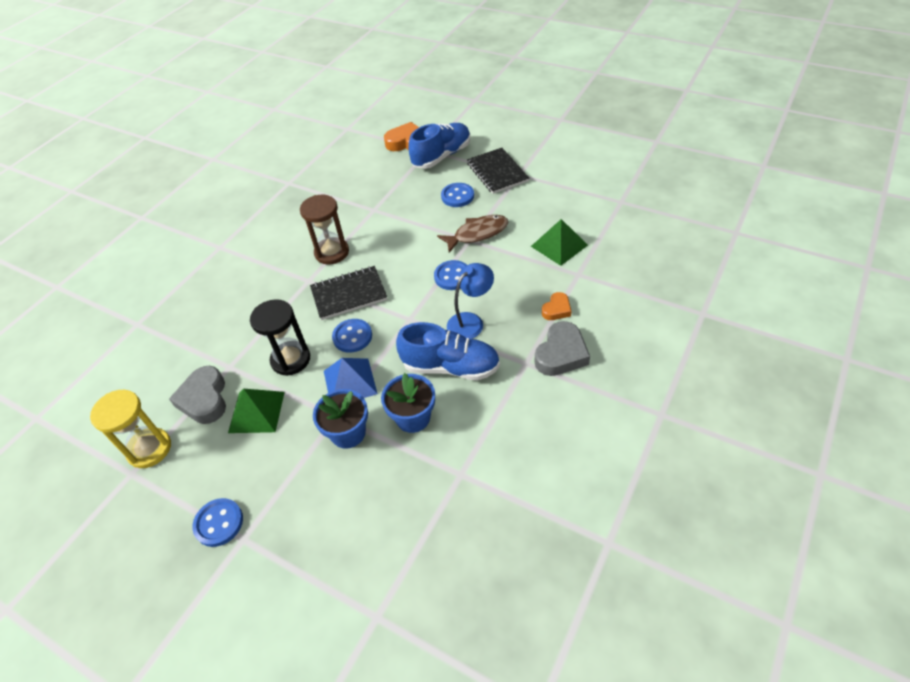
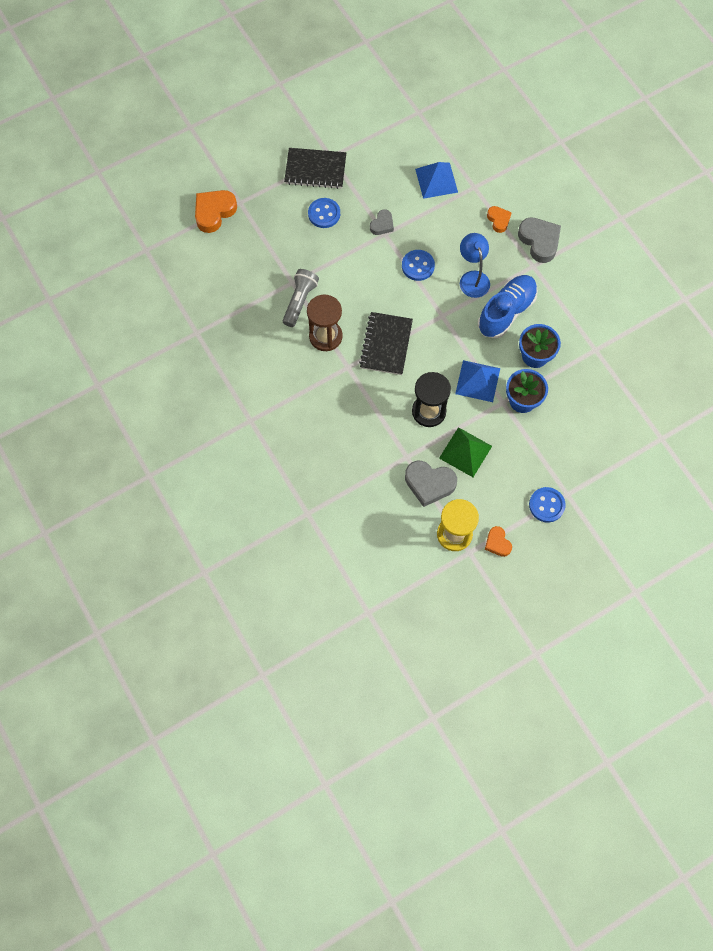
camera: 65 degrees left, 20 degrees up
blue button [332,319,372,353] -> none
blue shoe [408,123,470,169] -> none
brown fish [437,215,508,253] -> grey heart [370,209,394,235]
green pyramid [531,219,588,266] -> blue pyramid [415,162,458,199]
none -> grey flashlight [283,269,319,327]
none -> orange heart [485,526,512,557]

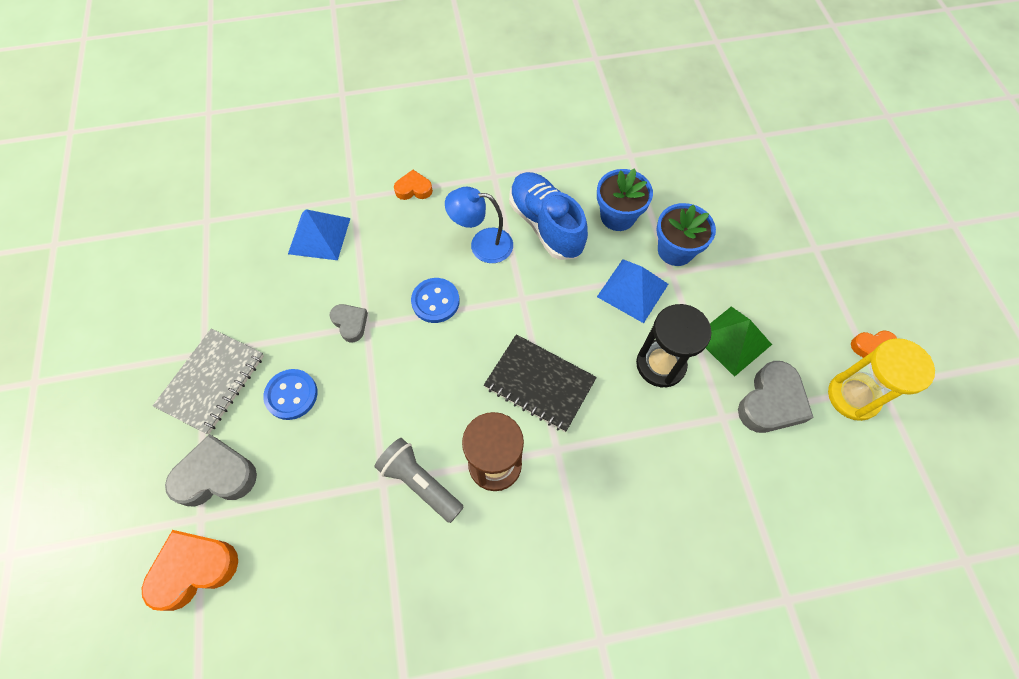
camera: 70 degrees left, 5 degrees down
orange heart [195,190,237,233] -> orange heart turned 90 degrees clockwise [142,530,238,611]
black notebook [284,148,346,189] -> grey notebook [153,328,264,434]
grey heart [518,217,561,263] -> grey heart moved to [165,434,257,507]
blue button [529,487,566,522] -> none

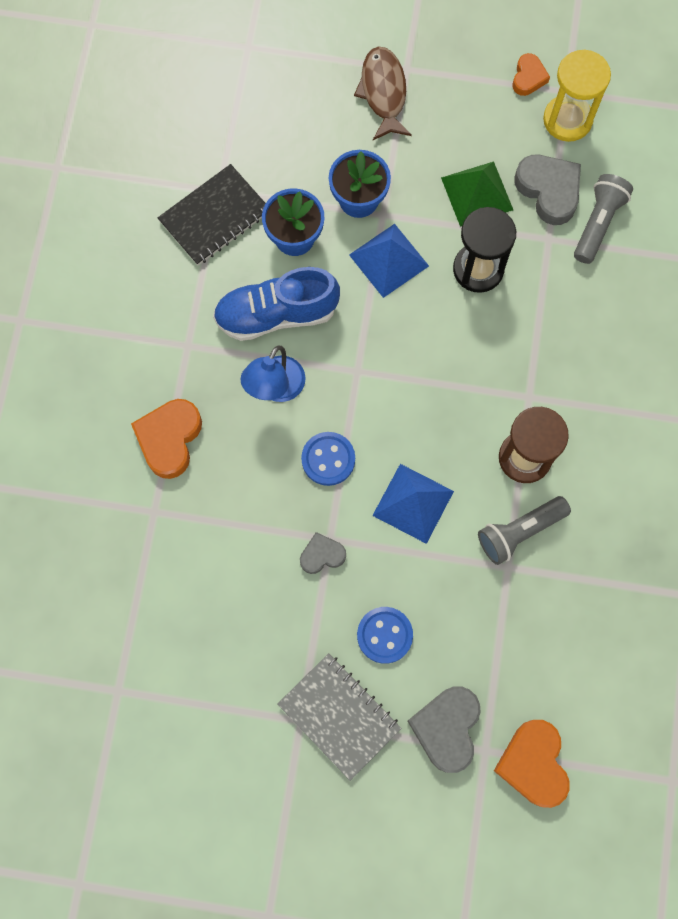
camera: 70 degrees left, 10 degrees up
blue pyramid [288,209,350,260] -> blue pyramid moved to [372,464,454,544]
orange heart [394,170,433,200] -> orange heart [131,399,202,479], size x1.73
black notebook [484,334,597,432] -> black notebook moved to [158,164,266,265]
none -> brown fish [354,46,412,140]
none -> grey flashlight [574,174,633,264]

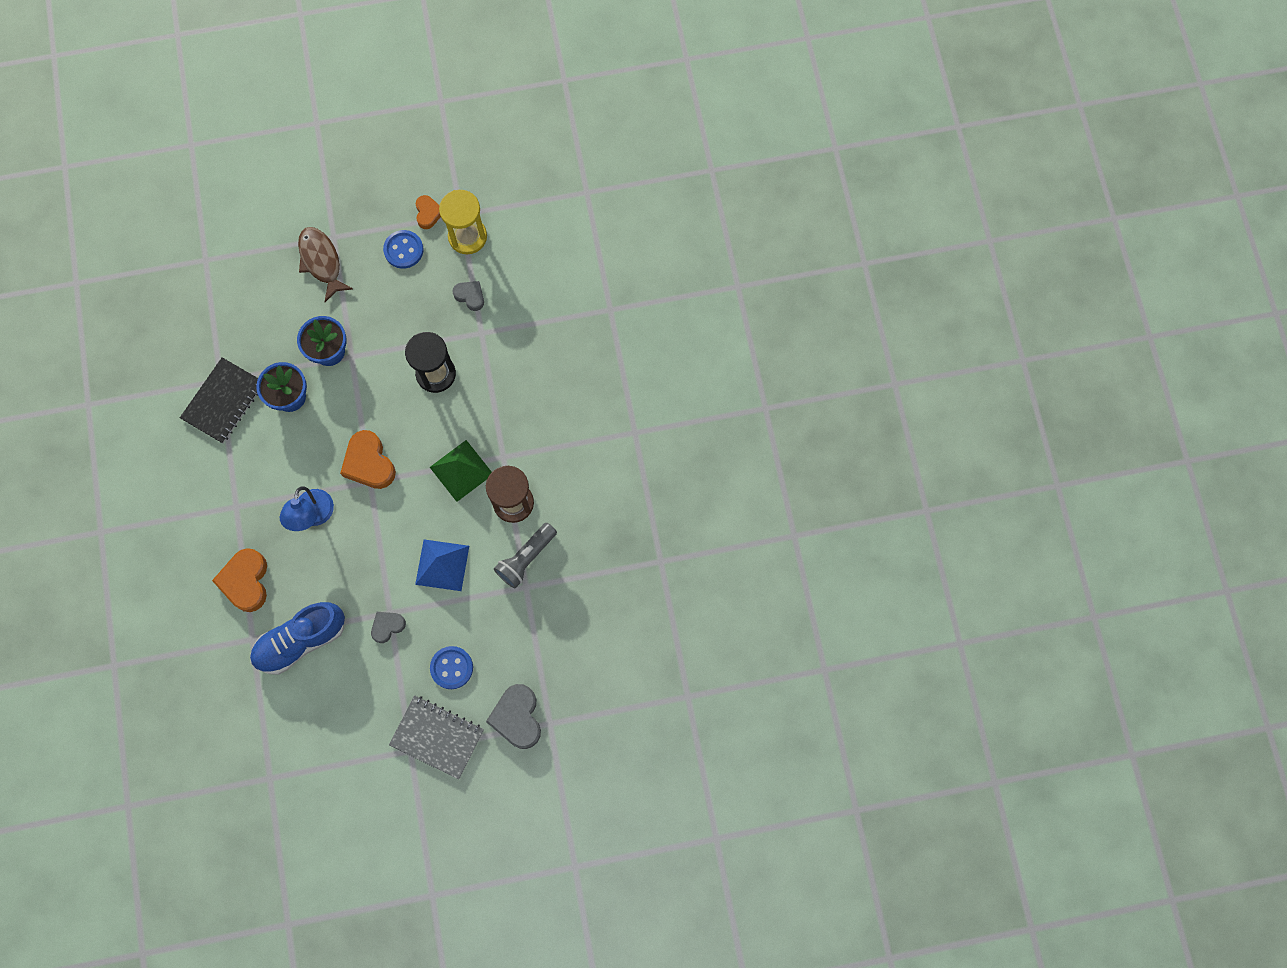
camera: 20 degrees left, 0 degrees up
blue shoe [213,267,340,341] -> blue shoe moved to [250,602,345,675]
blue button [301,432,355,486] -> blue button moved to [383,230,423,269]
blue pyramid [349,224,429,298] -> none
green pyramid [441,161,513,227] -> green pyramid moved to [430,440,492,502]
orange heart [494,720,570,808] -> orange heart moved to [340,430,396,489]
grey heart [514,155,581,225] -> grey heart [453,281,484,311], size x0.58
grey flashlight [574,174,633,264] -> none

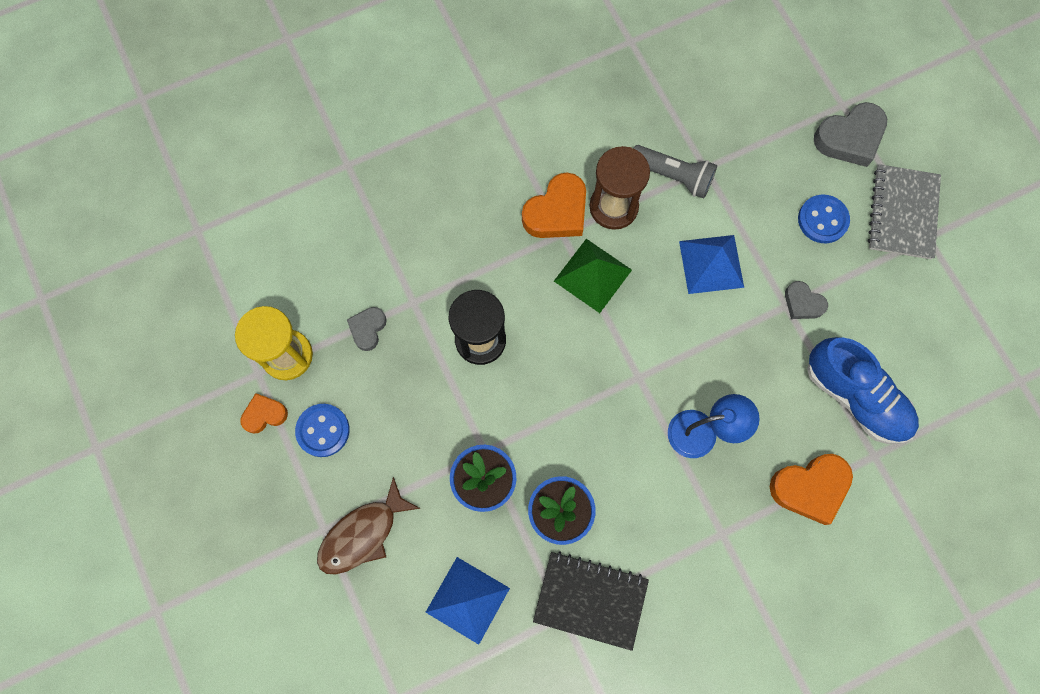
camera: 105 degrees left, 0 degrees up
orange heart [340,430,396,489] -> orange heart moved to [522,173,586,238]
none -> blue pyramid [425,557,510,644]

